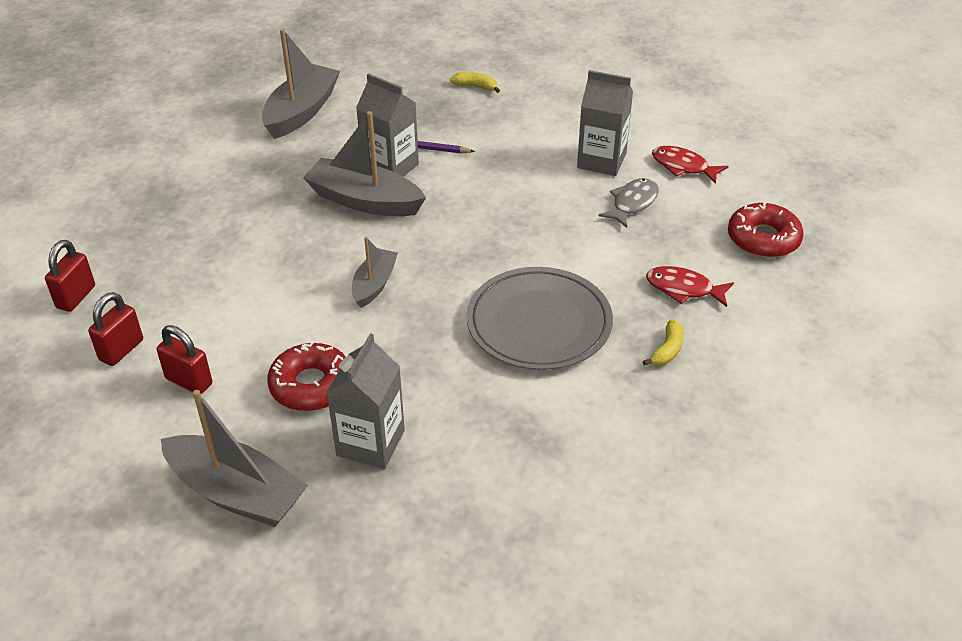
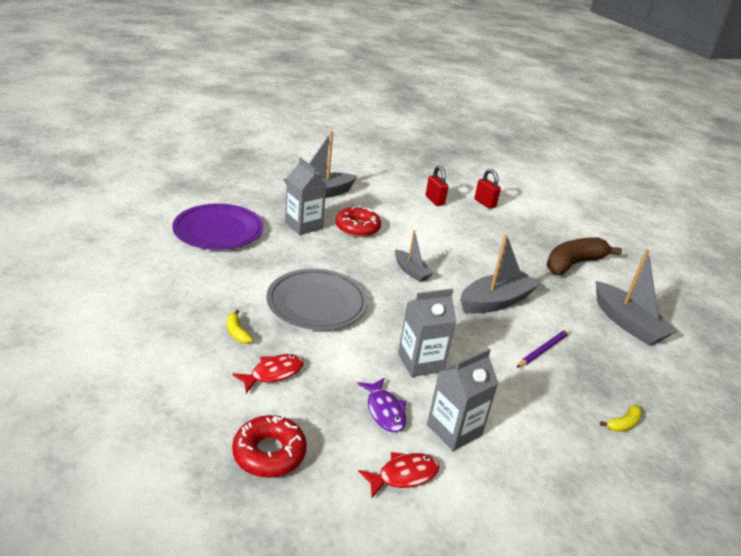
camera: 120 degrees right, 10 degrees down
red padlock [157,325,212,394] -> none
grey carton [356,73,419,176] -> grey carton moved to [398,289,456,377]
grey fish [598,178,659,228] -> purple fish [357,378,406,432]
none -> purple plate [172,203,263,250]
none -> brown banana [546,237,622,275]

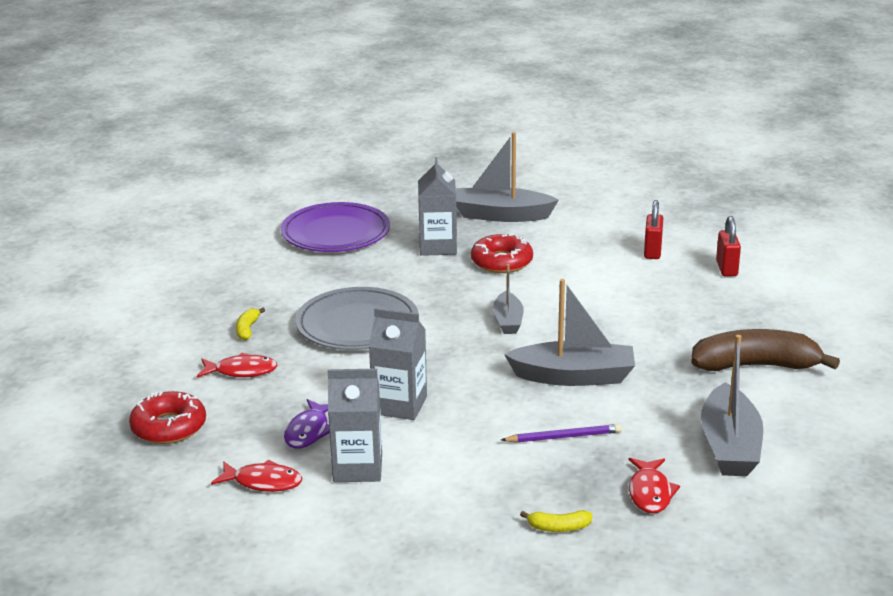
camera: 40 degrees right, 5 degrees down
none -> red fish [628,458,680,513]

